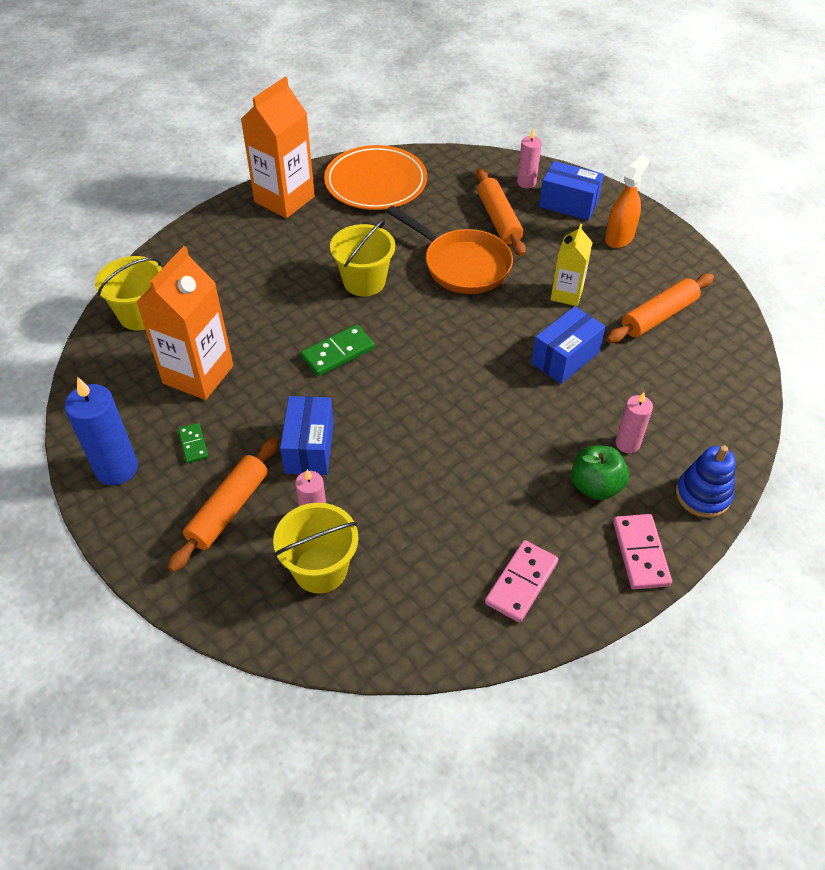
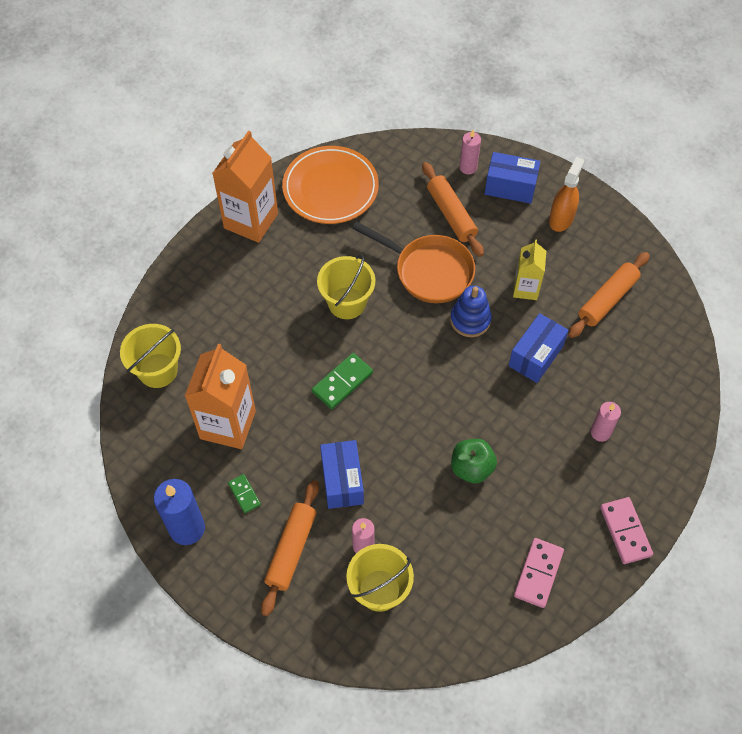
camera: 10 degrees left, 10 degrees up
green apple [571,445,629,500] -> green apple moved to [451,439,497,484]
blue stacking toy [676,445,736,518] -> blue stacking toy moved to [450,286,492,337]

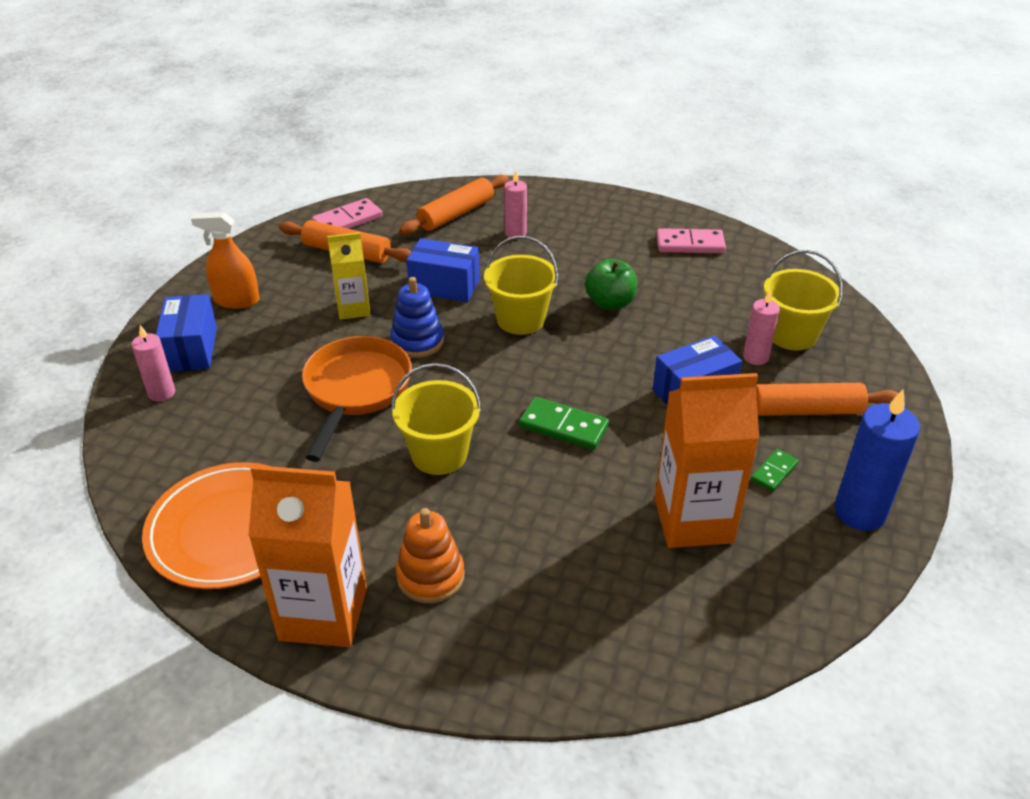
camera: 110 degrees left, 20 degrees down
yellow bucket [120,324,181,388] -> yellow bucket moved to [484,236,558,335]
orange rolling pin [422,162,484,257] -> orange rolling pin moved to [399,175,509,235]
pink domino [600,497,653,564] -> pink domino moved to [312,198,383,229]
none -> orange stacking toy [396,508,464,603]

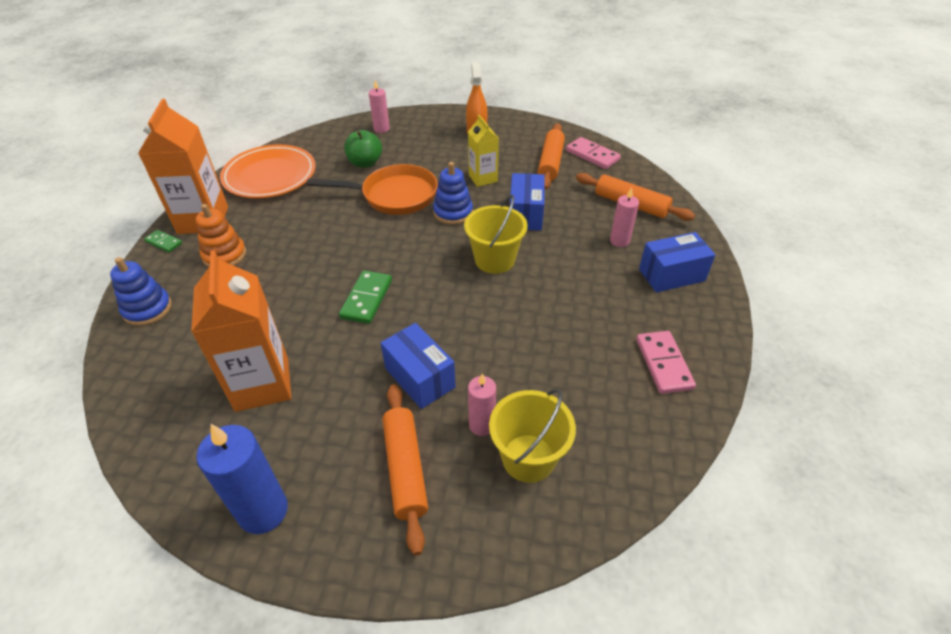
camera: 80 degrees right, 5 degrees up
blue box [156,294,217,372] -> blue box moved to [639,232,715,293]
yellow bucket [391,363,482,475] -> none
green apple [585,259,637,310] -> green apple moved to [344,130,382,168]
green domino [751,449,799,492] -> green domino moved to [144,230,182,253]
none -> blue stacking toy [110,257,172,326]

